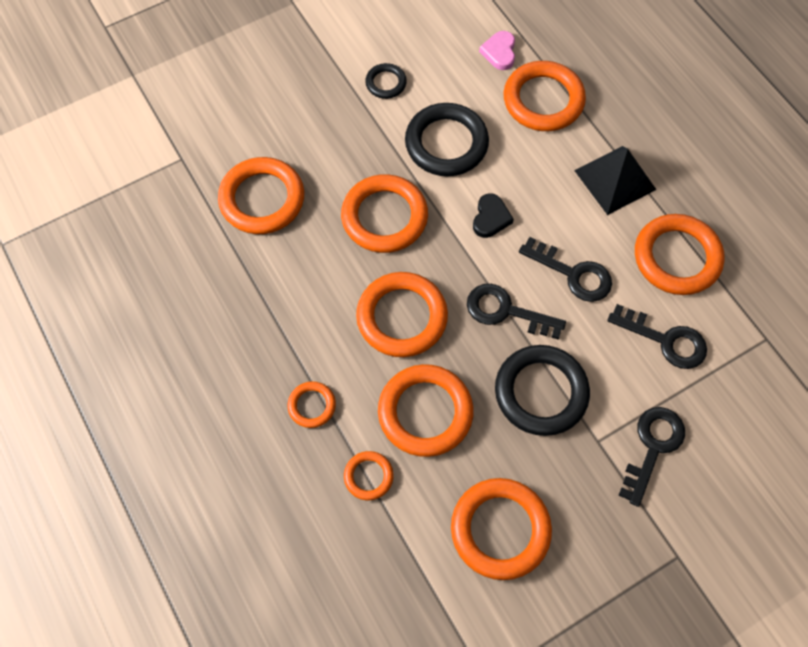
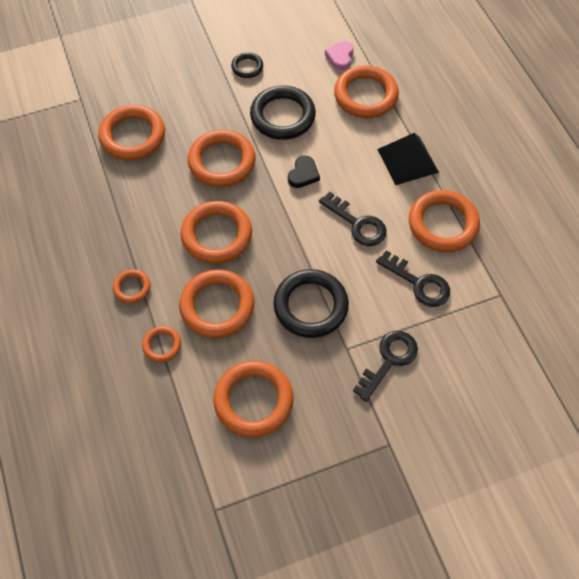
camera: 10 degrees right, 5 degrees down
black key [467,284,566,339] -> none

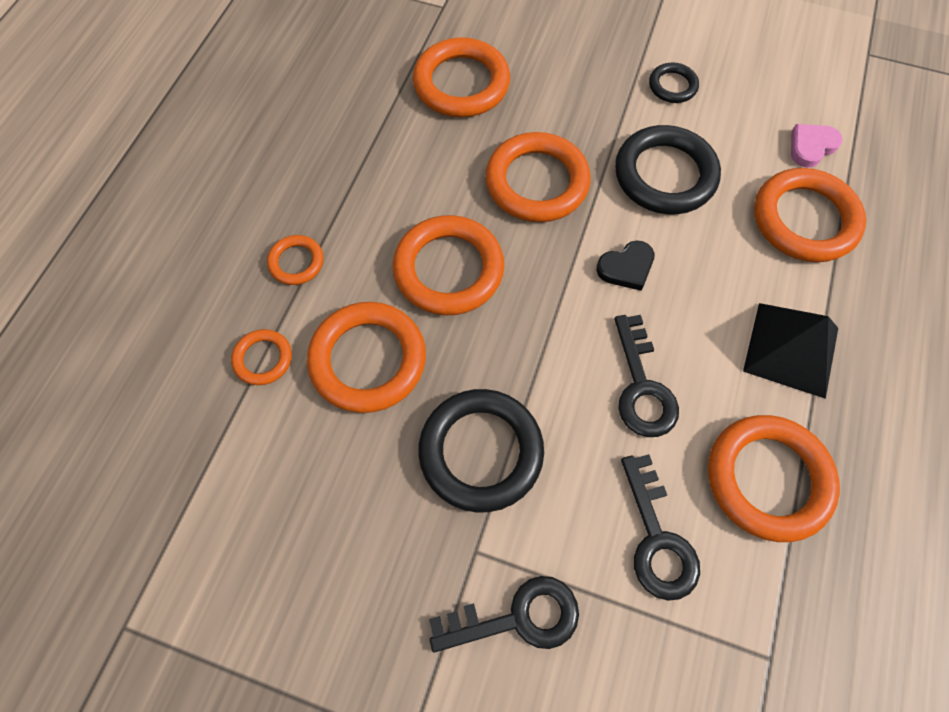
camera: 40 degrees right, 5 degrees up
orange ring [213,361,294,438] -> none

